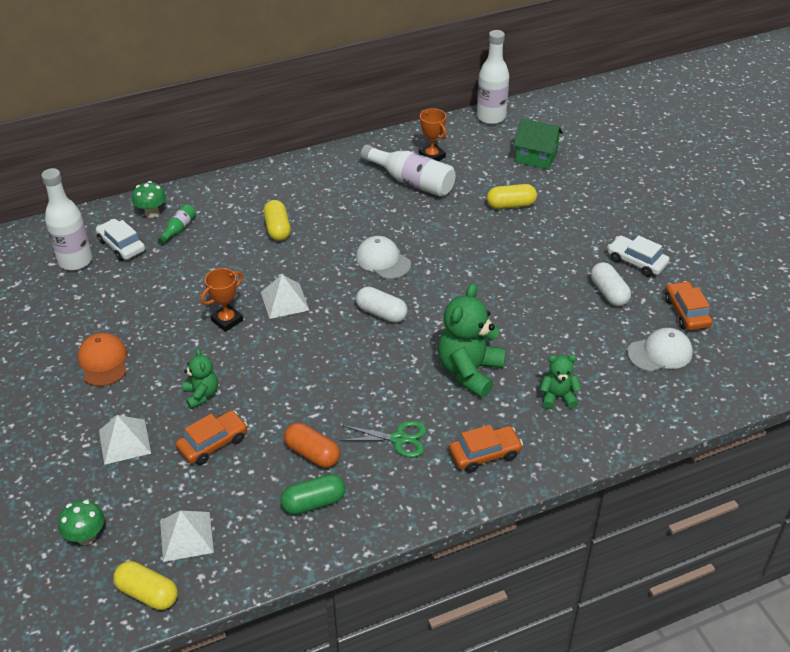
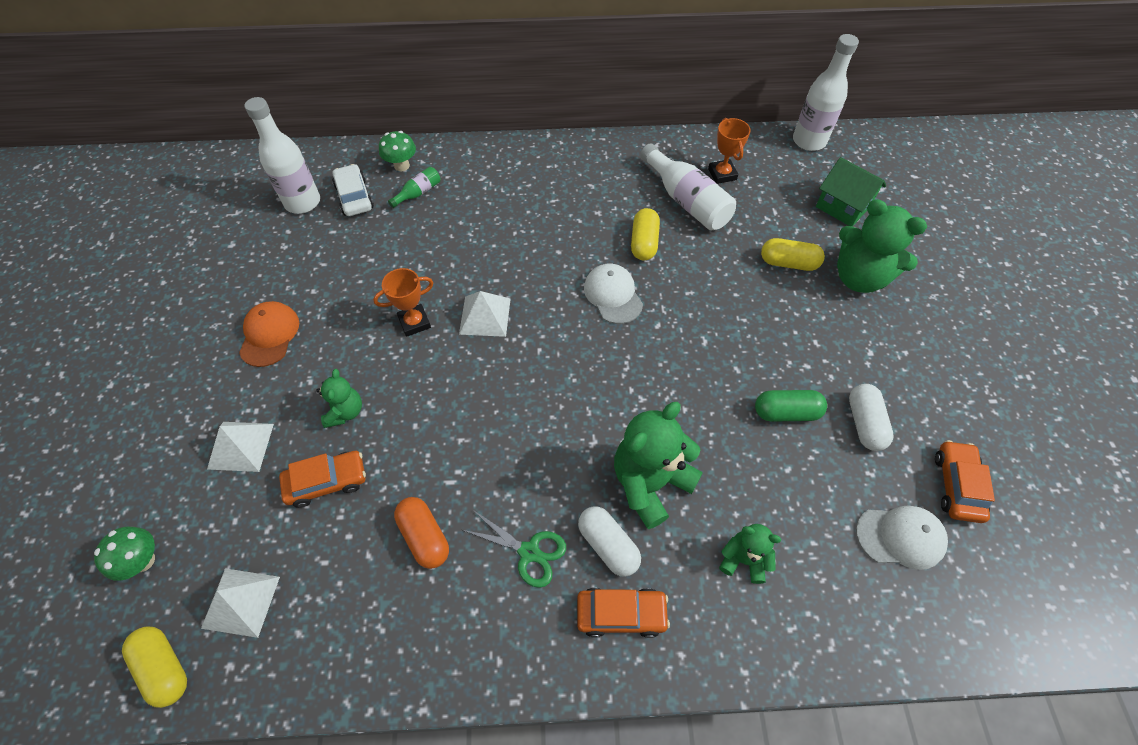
camera: 20 degrees right, 15 degrees up
yellow capsule [263,200,291,241] -> yellow capsule moved to [631,208,660,260]
green capsule [280,474,346,515] -> green capsule moved to [755,390,827,421]
white capsule [356,286,408,323] -> white capsule moved to [578,506,641,577]
white car [607,235,669,277] -> none
none -> green teddy bear [837,199,927,293]

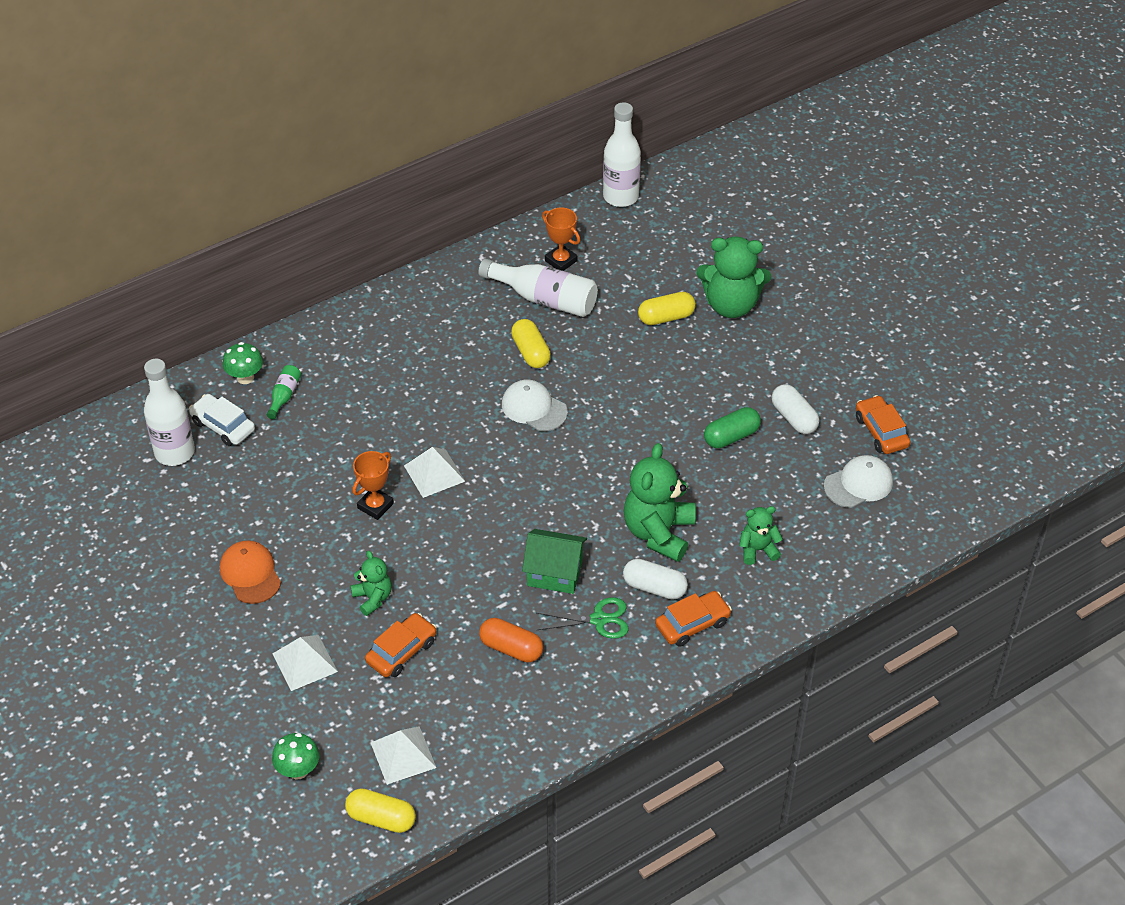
camera: 30 degrees left, 10 degrees down
green house [816,157,886,226] -> green house moved to [522,529,587,594]

